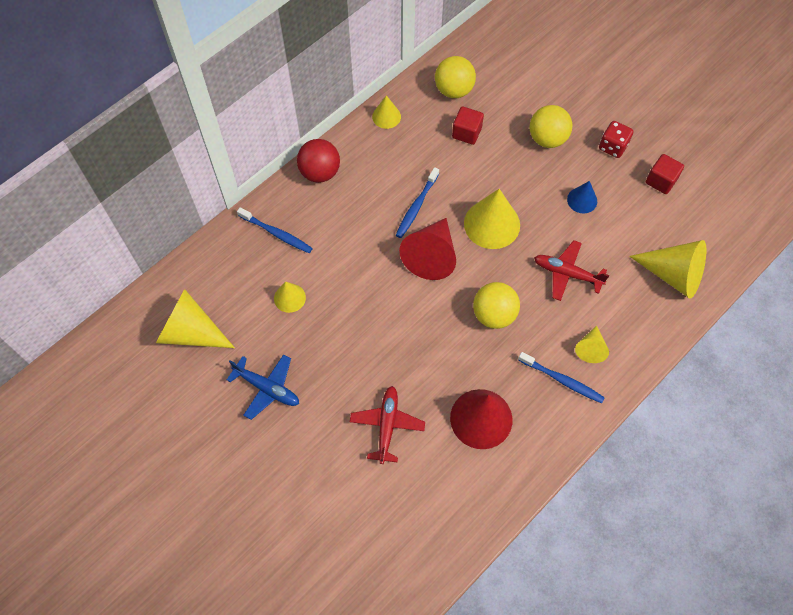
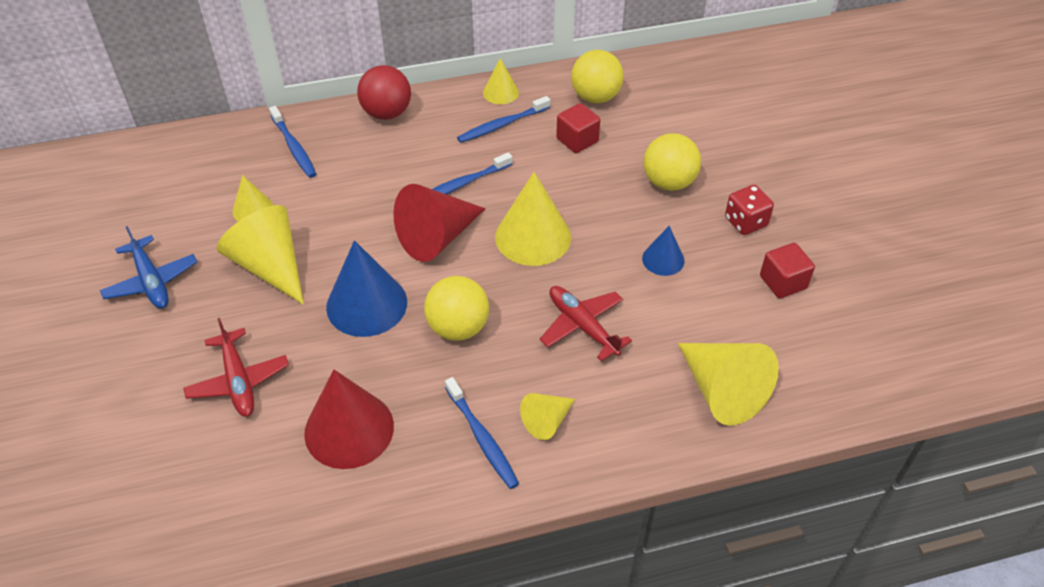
camera: 30 degrees right, 15 degrees down
yellow cone [156,289,235,348] -> yellow cone moved to [217,205,304,305]
red plane [350,386,425,464] -> red plane turned 120 degrees clockwise [183,318,289,417]
none -> blue cone [326,240,407,337]
none -> blue toothbrush [457,96,550,143]

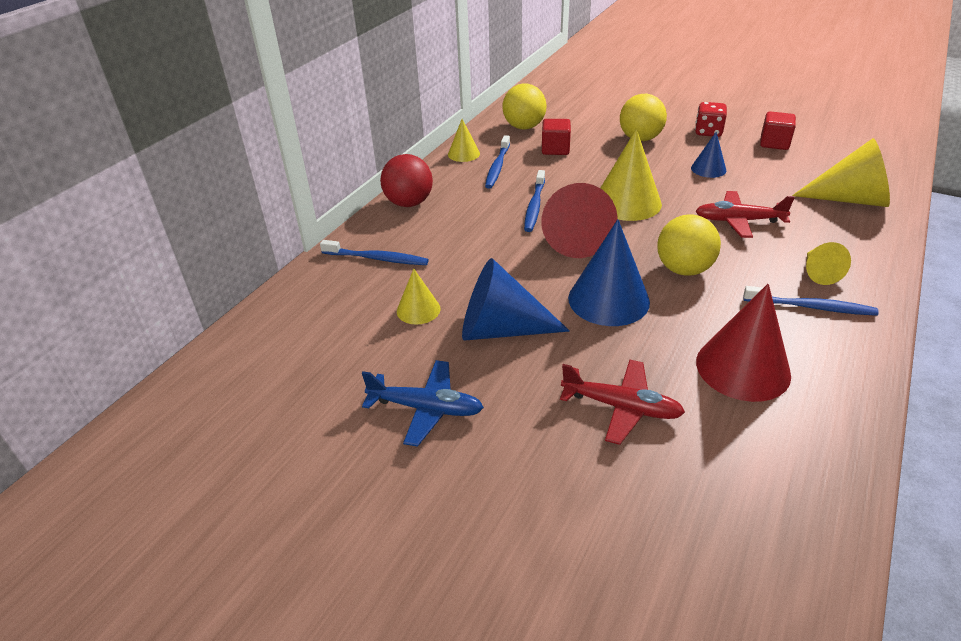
camera: 45 degrees left, 10 degrees down
yellow cone [217,205,304,305] -> blue cone [462,258,570,341]

